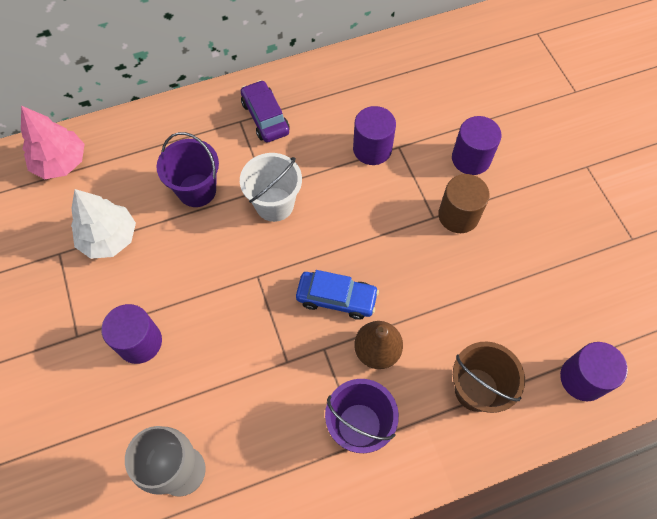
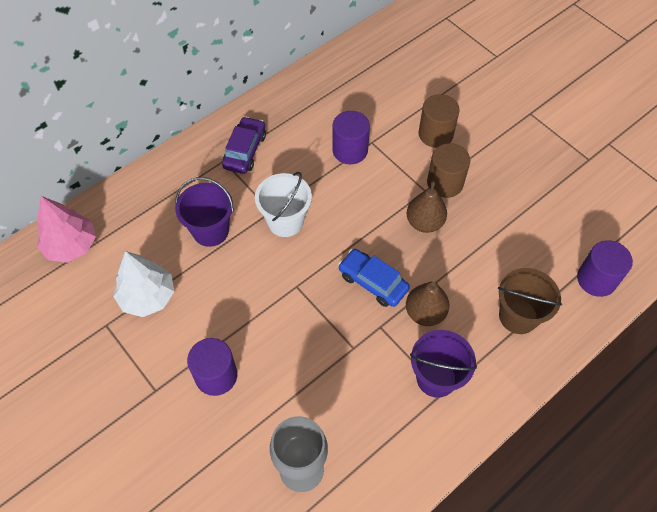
camera: 20 degrees left, 5 degrees down
purple car [241,80,289,142] -> purple car turned 60 degrees clockwise [222,116,266,174]
blue car [296,270,379,320] -> blue car turned 135 degrees counterclockwise [338,249,410,307]
purple cylinder [452,116,501,175] -> brown cylinder [419,94,460,148]
none -> brown pear [407,181,447,233]

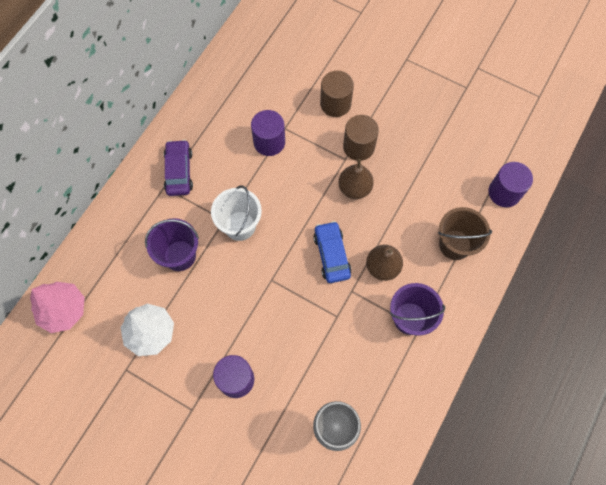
camera: 20 degrees left, 10 degrees up
blue car [338,249,410,307] -> blue car turned 60 degrees clockwise [314,221,352,283]

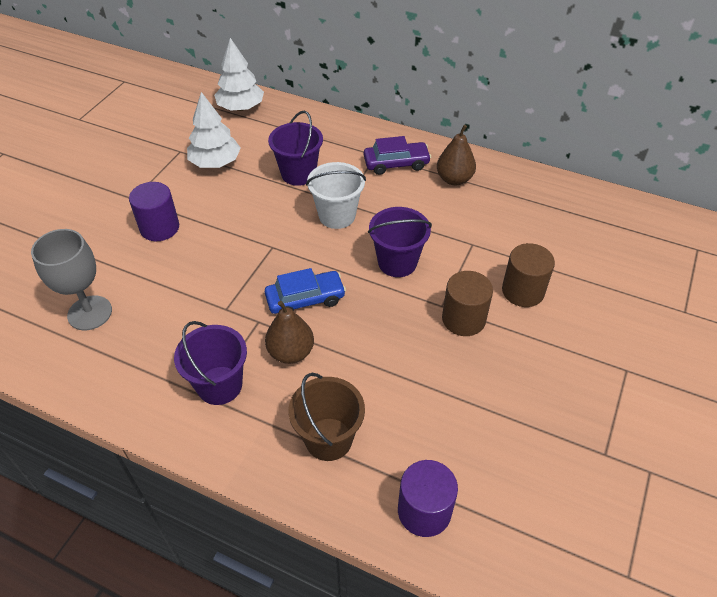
camera: 85 degrees right, 20 degrees down
pink tree [30,282,85,333] -> white tree [214,38,264,111]
purple cylinder [251,110,285,156] -> none
brown pear [339,159,374,199] -> brown pear moved to [437,125,476,185]
none -> purple bucket [368,207,432,277]

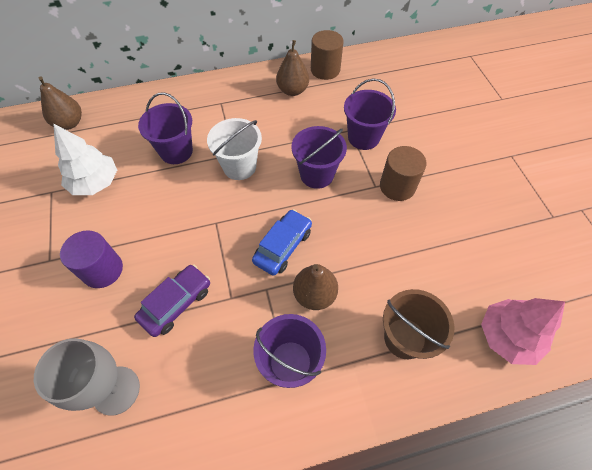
camera: 40 degrees left, 10 degrees up
white tree [214,38,264,111] -> brown pear [38,76,82,130]
purple car [364,136,431,175] -> purple car moved to [134,265,210,337]
purple cylinder [398,460,458,537] -> pink tree [481,298,565,365]
brown cylinder [502,243,555,307] -> brown cylinder moved to [311,30,344,80]
none -> purple bucket [344,79,396,150]

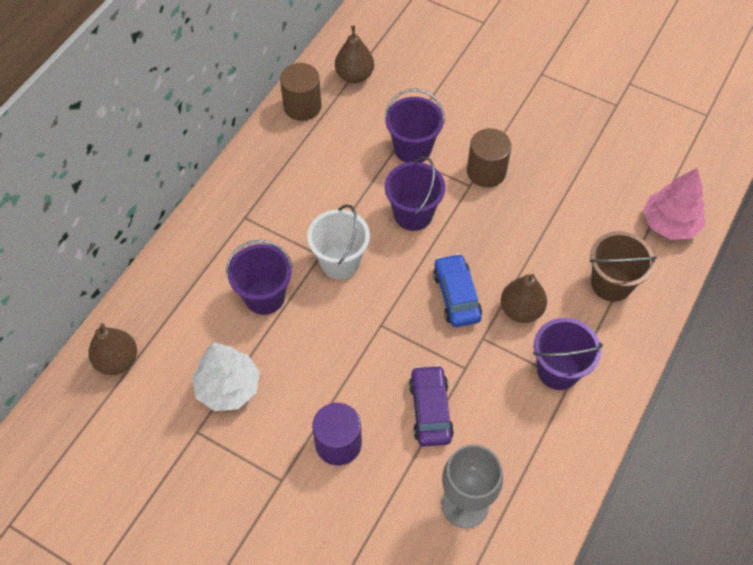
camera: 45 degrees left, 0 degrees up
brown pear [276,40,309,96] -> brown pear moved to [335,26,374,83]

